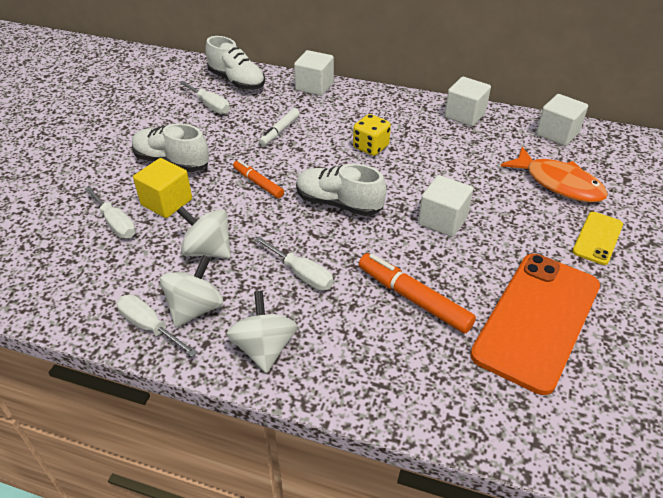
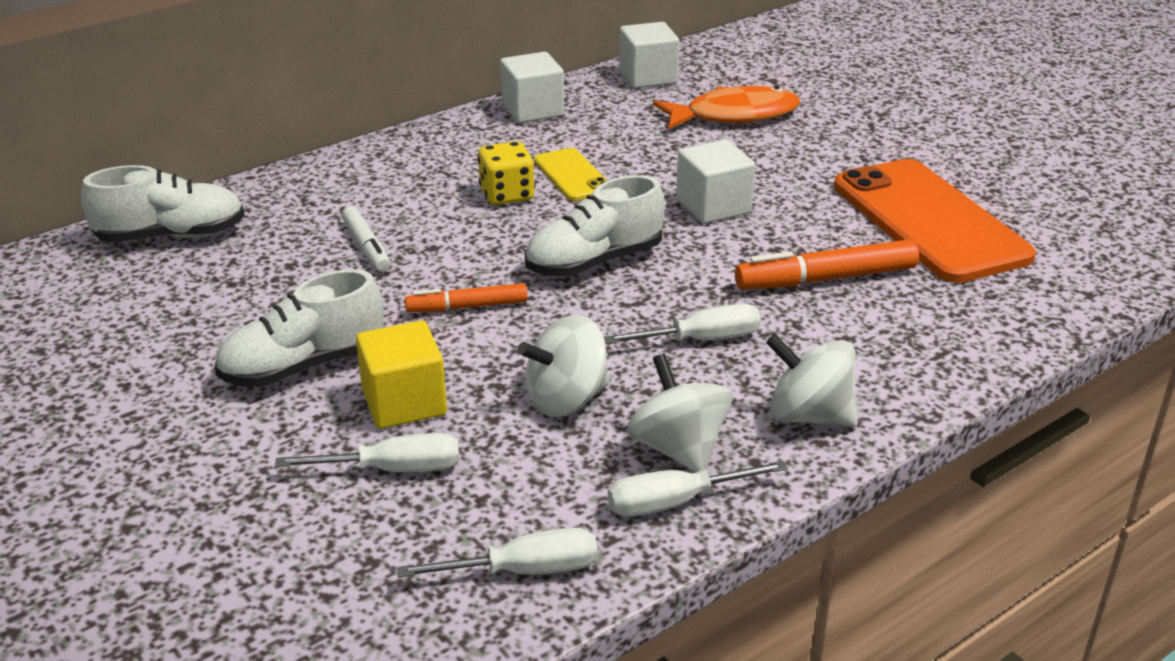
camera: 55 degrees left, 10 degrees down
white screwdriver [179,81,230,114] -> white screwdriver moved to [397,527,597,578]
white cube [294,50,334,96] -> none
yellow phone [572,212,623,265] -> yellow phone moved to [534,148,607,201]

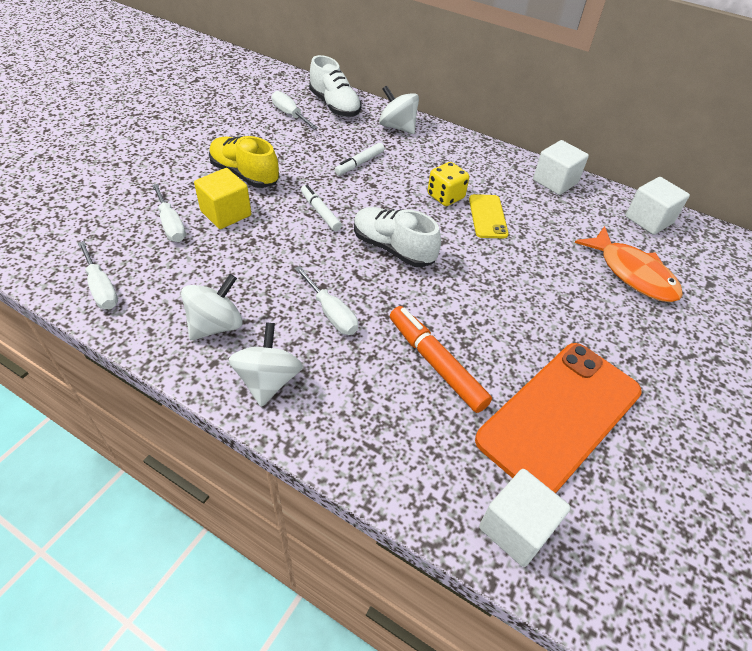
camera: 65 degrees right, 15 degrees up
white shoe [215,269,384,387] -> yellow shoe [209,136,279,188]
orange marker [405,283,528,312] -> white marker [301,185,342,231]
white spinning top [518,315,610,417] -> white spinning top moved to [379,85,419,134]
yellow phone [534,148,607,201] -> yellow phone turned 45 degrees counterclockwise [469,194,509,238]
white screwdriver [608,461,788,517] -> white screwdriver moved to [272,91,318,129]
white cube [676,140,755,224] -> white cube moved to [479,469,571,567]

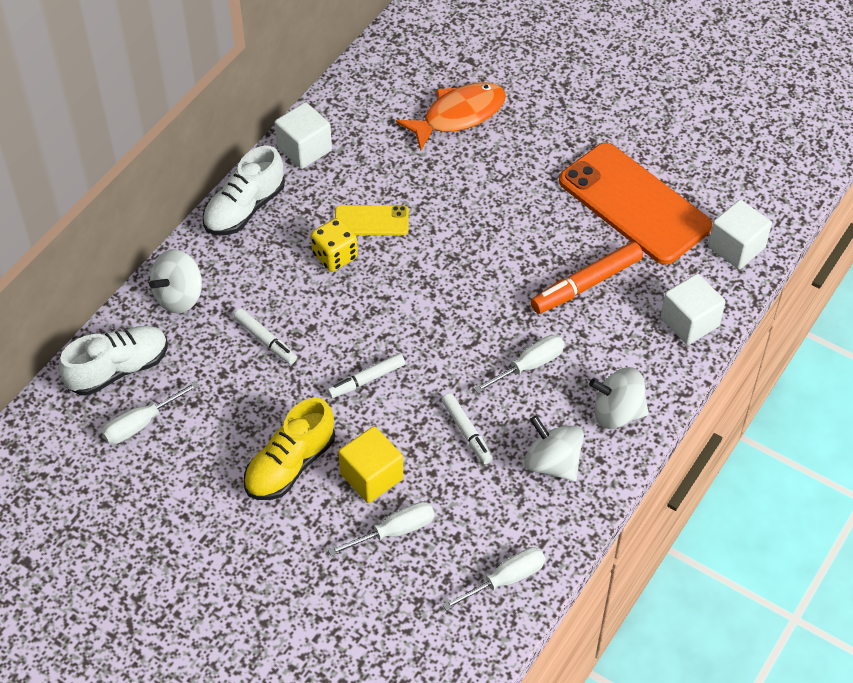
camera: 85 degrees left, 5 degrees up
white shoe [354,207,441,267] -> white shoe moved to [203,146,285,235]
white cube [625,177,690,235] -> white cube moved to [660,274,725,345]
none -> white marker [442,393,493,464]

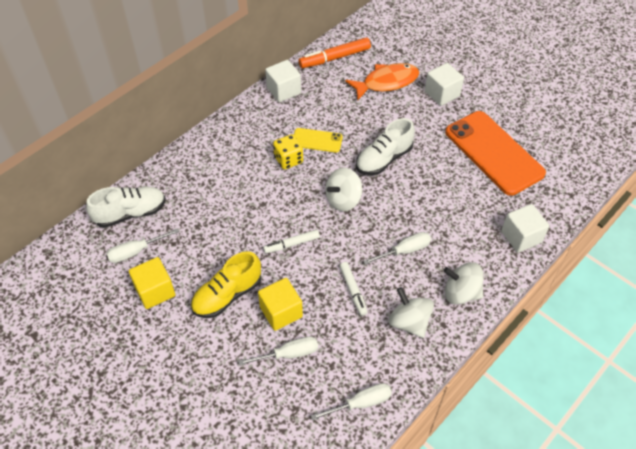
camera: 10 degrees right, 0 degrees up
white spinning top [149,250,202,313] -> white spinning top moved to [326,167,362,212]
white shoe [203,146,285,235] -> white shoe moved to [356,118,415,175]
white marker [234,308,297,364] -> none
orange marker [531,242,643,314] -> orange marker moved to [299,38,371,68]
white cube [708,200,772,269] -> white cube moved to [425,63,464,106]
none -> yellow cube [129,257,175,309]

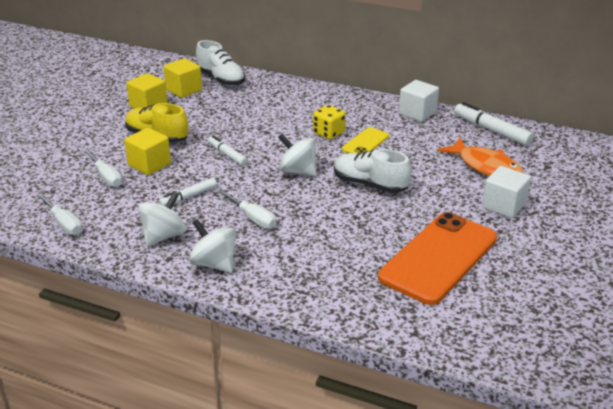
camera: 70 degrees right, 20 degrees down
white screwdriver [106,229,179,263] -> yellow cube [163,58,202,98]
yellow phone [294,128,343,153] -> yellow phone turned 45 degrees clockwise [342,127,389,154]
orange marker [299,38,371,68] -> white marker [454,102,534,146]
white spinning top [443,262,484,305] -> white spinning top turned 45 degrees counterclockwise [189,219,236,273]
white cube [501,204,550,253] -> none

